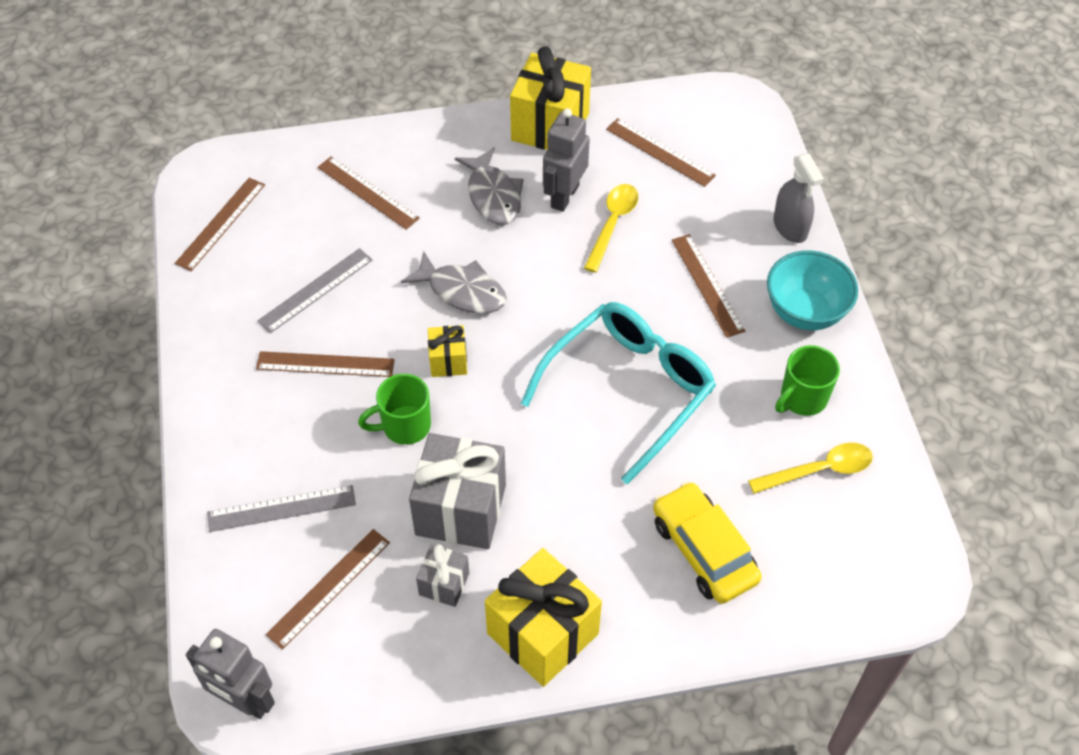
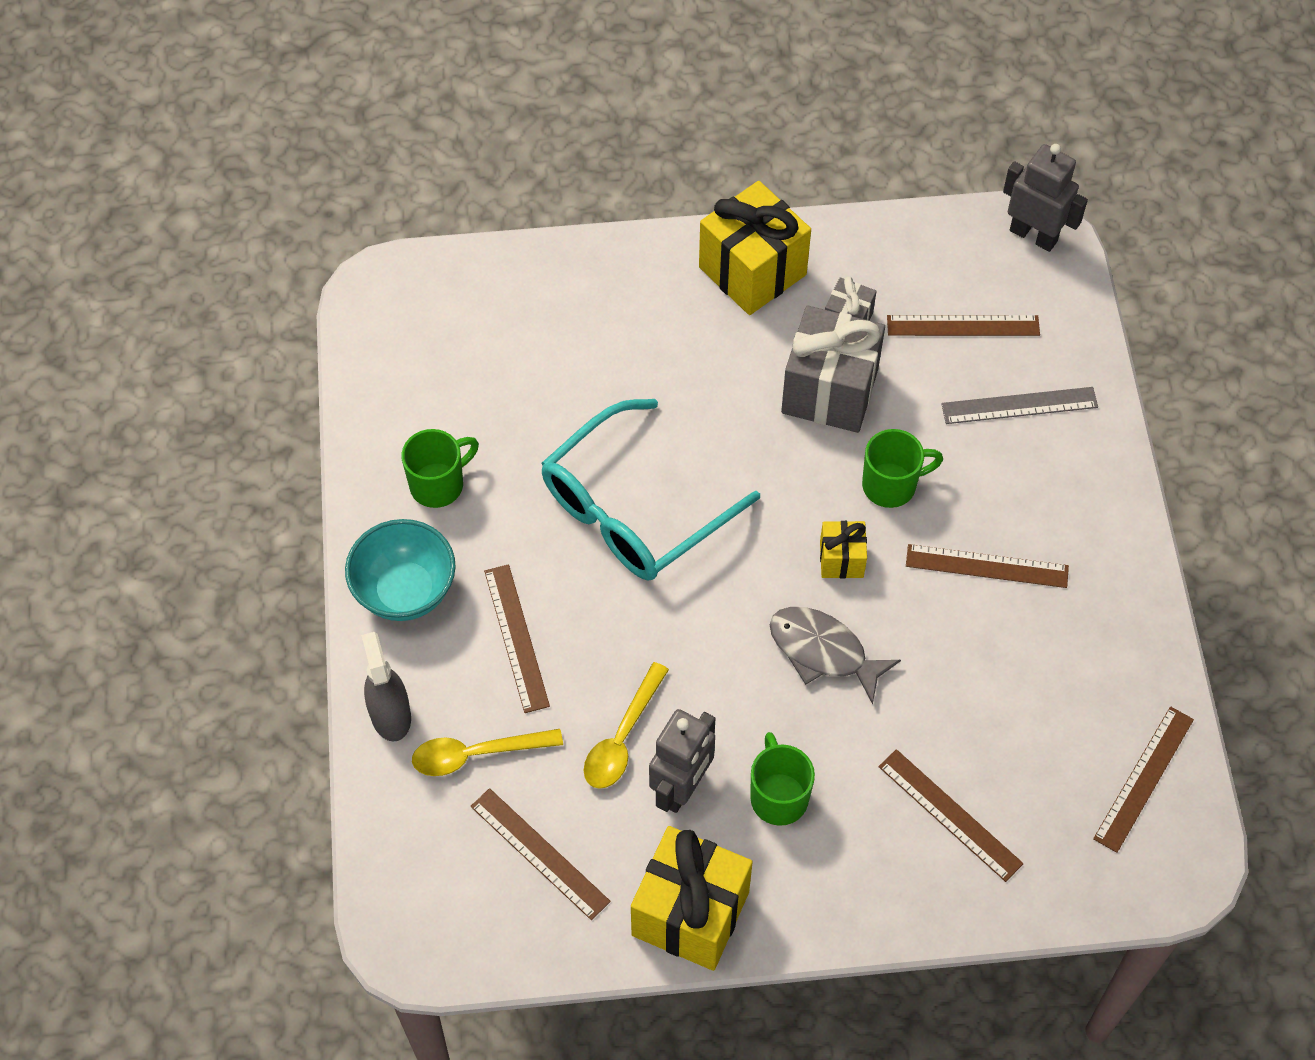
camera: 175 degrees left, 5 degrees up
grey ruler [257,248,373,333] -> none
brown ruler [266,529,390,650] -> brown ruler turned 45 degrees clockwise [887,315,1040,336]
grey fish [455,147,524,225] -> green mug [750,732,815,826]
yellow car [653,482,762,604] -> none
yellow spoon [748,443,873,494] -> yellow spoon moved to [412,729,563,776]

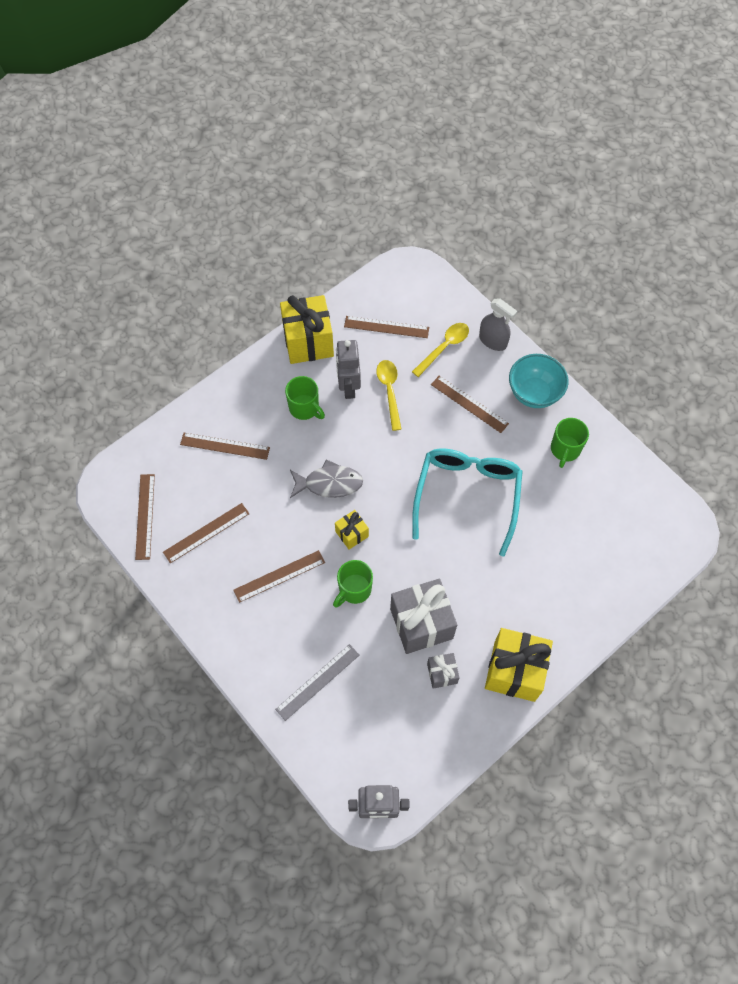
camera: 145 degrees right, 5 degrees up
brown ruler [887,315,1040,336] -> brown ruler moved to [163,503,249,563]

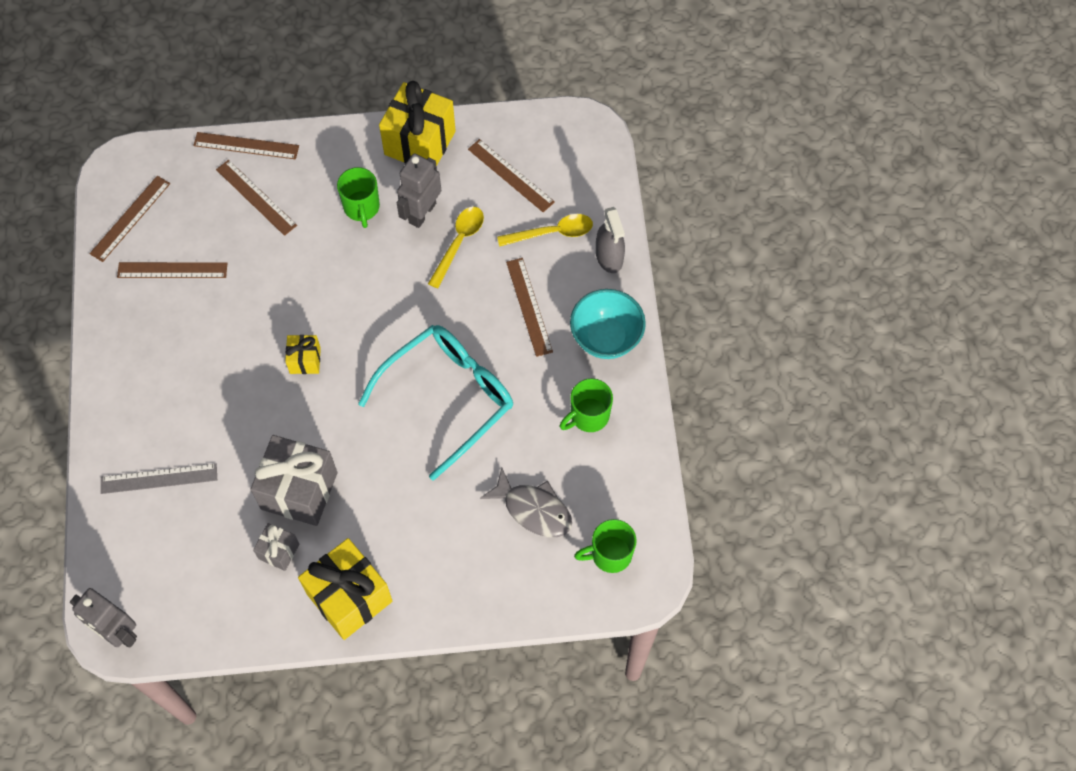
camera: 35 degrees right, 0 degrees up
brown ruler [233,550,325,603] -> brown ruler moved to [193,132,299,160]
grey fish [290,459,363,498] -> grey fish moved to [480,467,572,537]
green mug [333,560,373,607] -> green mug moved to [574,519,637,573]

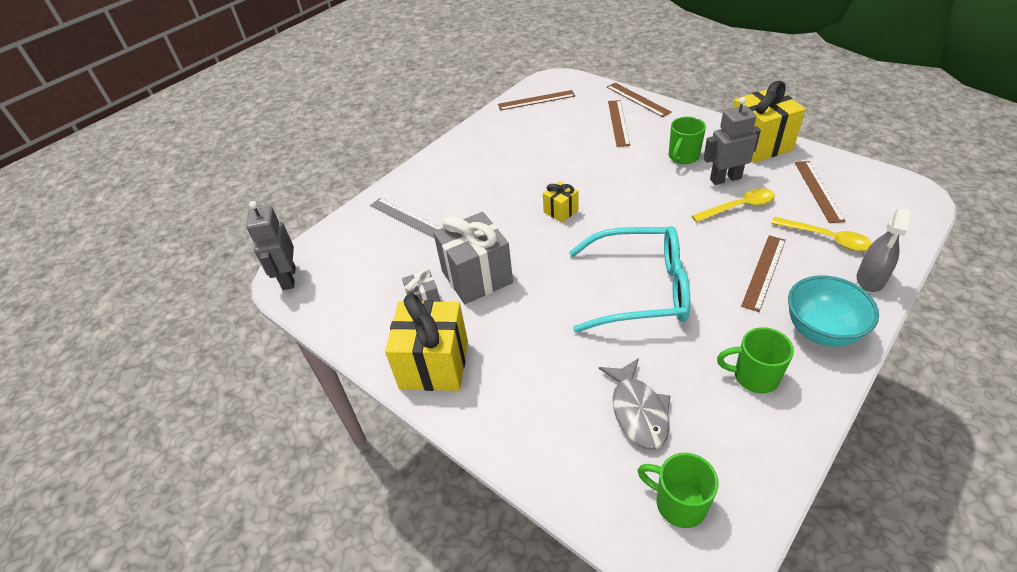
camera: 50 degrees right, 20 degrees down
brown ruler [117,262,227,278] -> none

